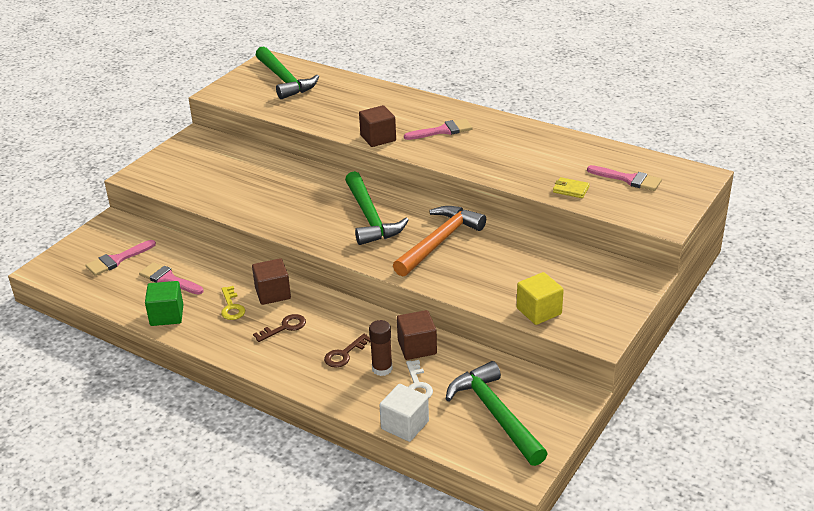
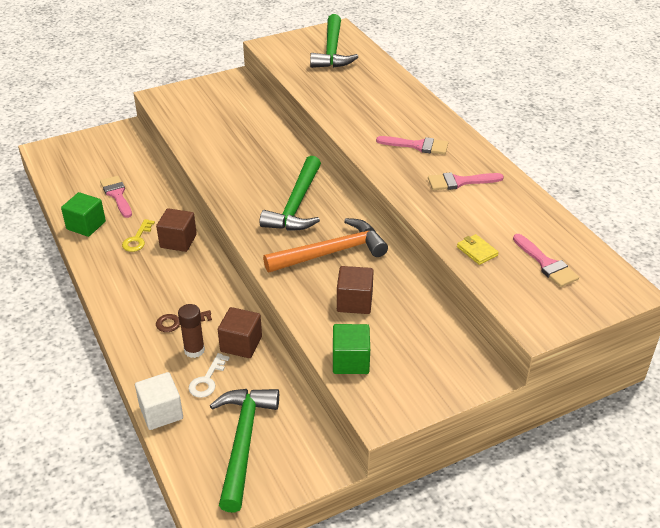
camera: 30 degrees right, 5 degrees up
pink brush [85,240,156,276] -> pink brush moved to [428,172,504,190]
brown key [253,314,306,342] -> none
brown cube [359,105,396,147] -> brown cube moved to [337,266,374,314]
yellow cube [517,272,564,325] -> green cube [333,324,370,374]

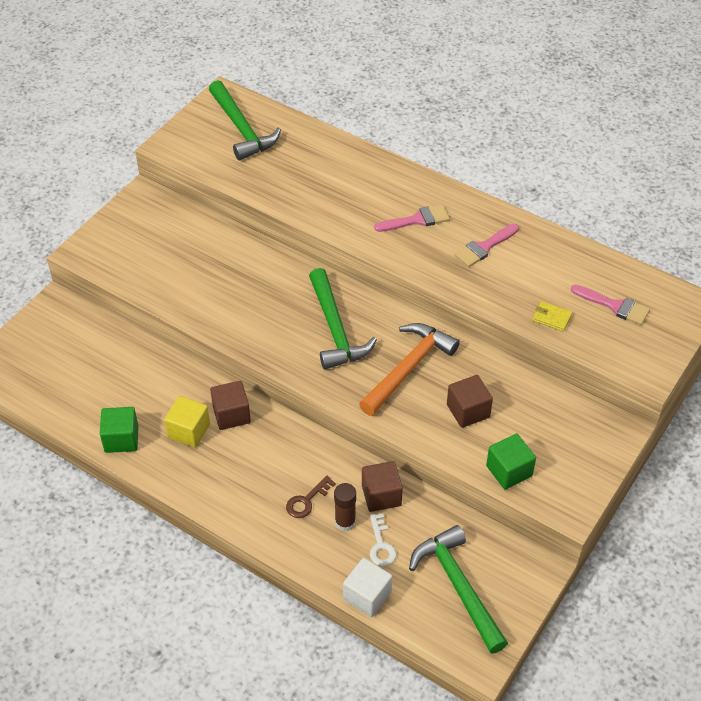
camera: 30 degrees left, 10 degrees up
pink brush [100,176,132,218] -> none
yellow key [122,219,155,252] -> yellow cube [164,396,210,447]

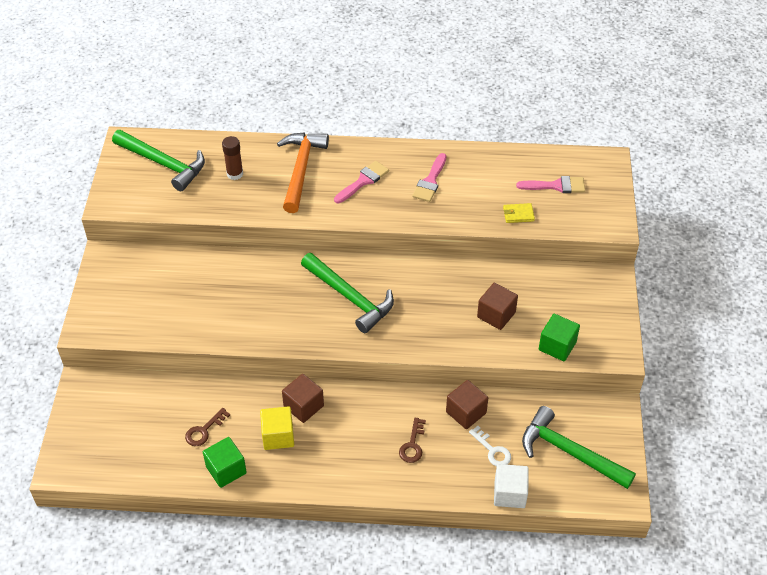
camera: 30 degrees left, 0 degrees up
brown glue stick [334,483,356,531] -> brown glue stick moved to [222,136,243,180]
orange hammer [359,323,460,416] -> orange hammer moved to [277,132,329,213]
none -> brown key [185,408,230,446]

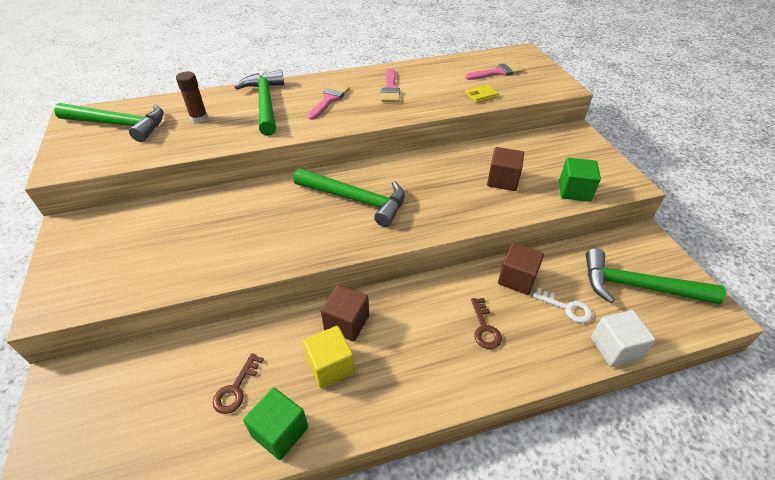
camera: 20 degrees left, 5 degrees down
orange hammer [277,132,329,213] -> green hammer [235,70,284,136]

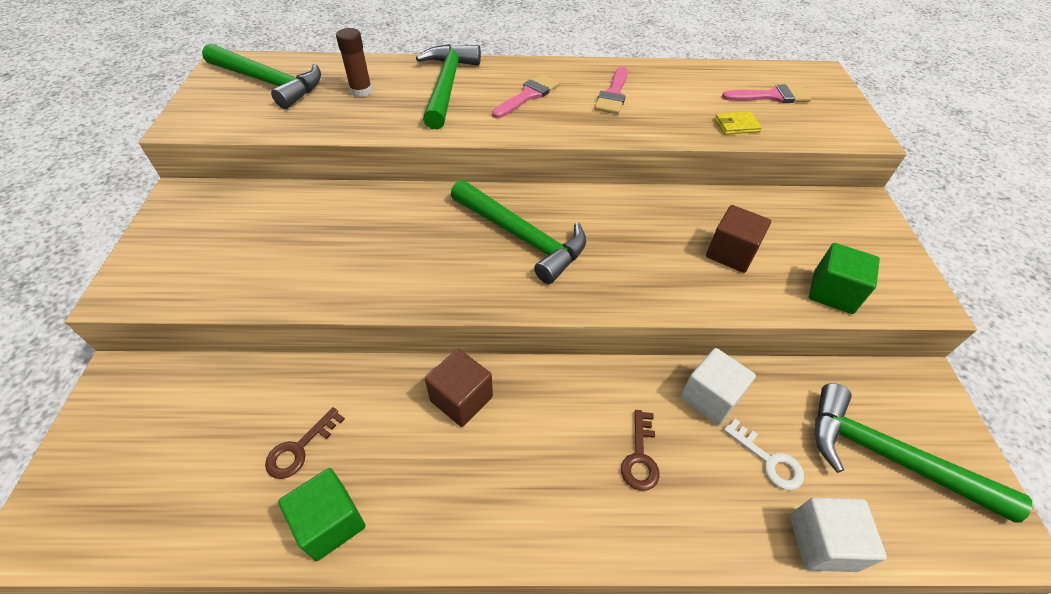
camera: 15 degrees right, 5 degrees up
yellow cube [303,326,355,388] -> none
brown cube [498,243,544,295] -> white cube [680,348,756,425]

